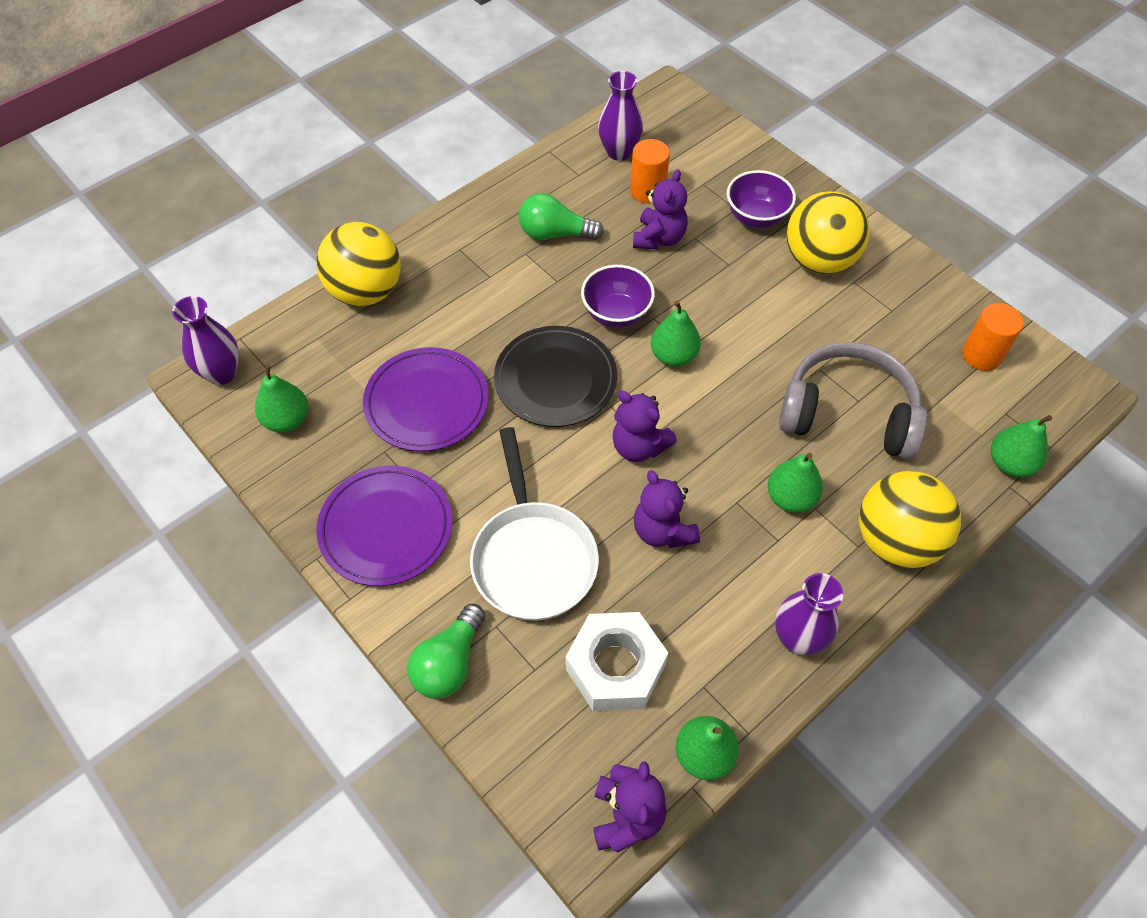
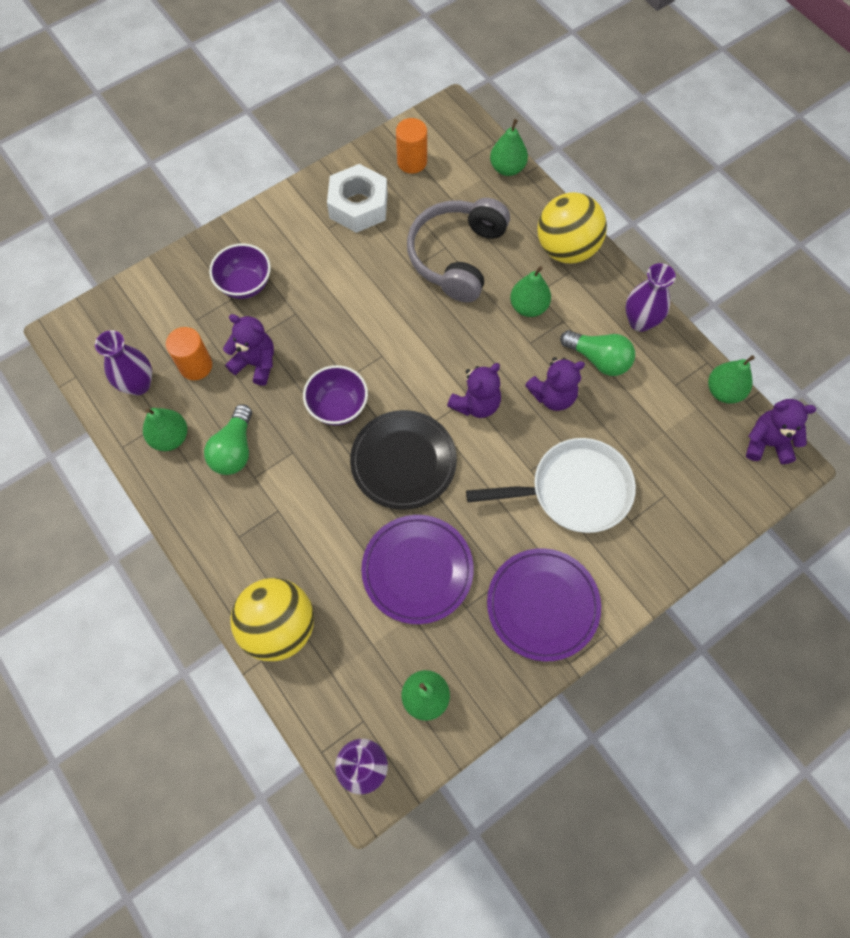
camera: 85 degrees left, 10 degrees up
green light bulb [407,604,485,699] -> green light bulb moved to [560,330,635,376]
white nut [565,612,668,711] -> white nut moved to [327,164,388,233]
green pear [651,300,701,367] -> green pear moved to [143,408,187,451]
yellow ball [786,191,870,274] -> none

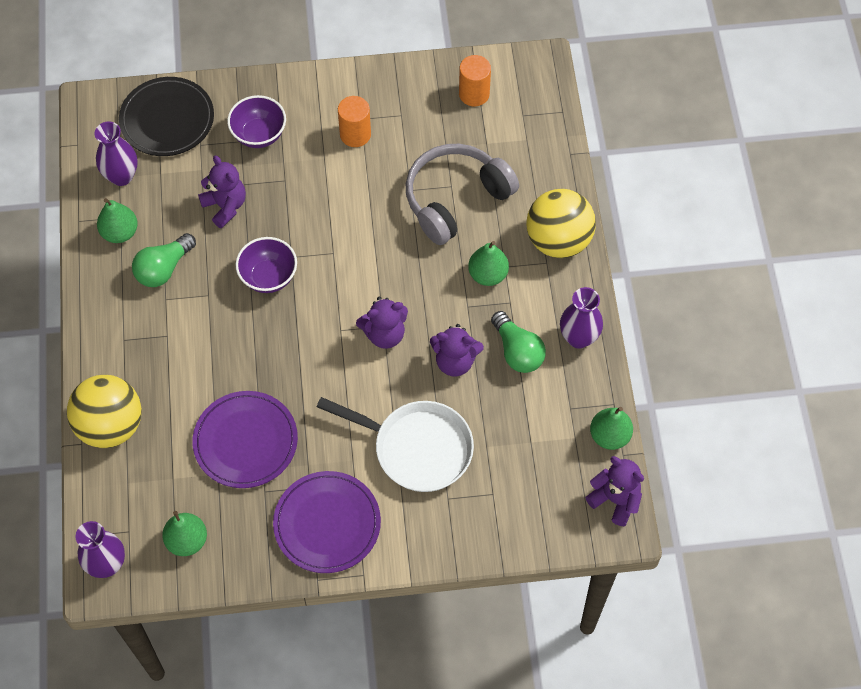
camera: 30 degrees right, 5 degrees down
orange cylinder [166,327,212,380] -> orange cylinder moved to [338,96,371,147]
white nut [327,164,388,233] -> none
black plate [350,410,457,510] -> black plate moved to [119,77,214,156]
green pear [490,119,528,176] -> none

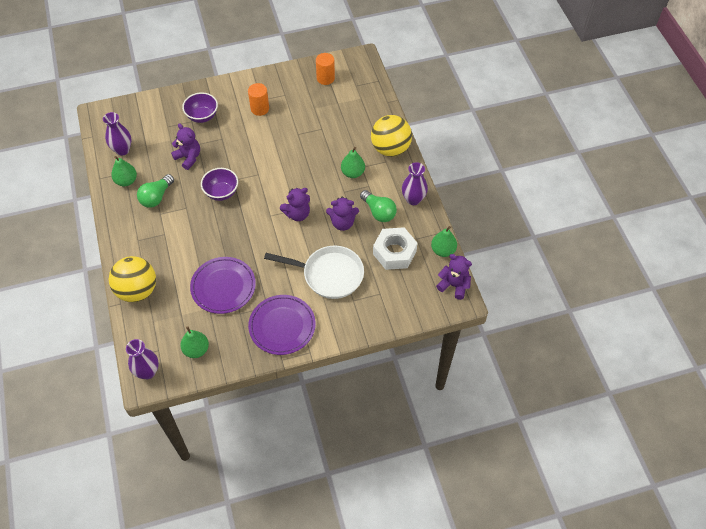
camera: 10 degrees left, 5 degrees down
black plate [119,77,214,156] -> none
grey headphones [406,144,519,245] -> none
none -> white nut [373,227,417,270]

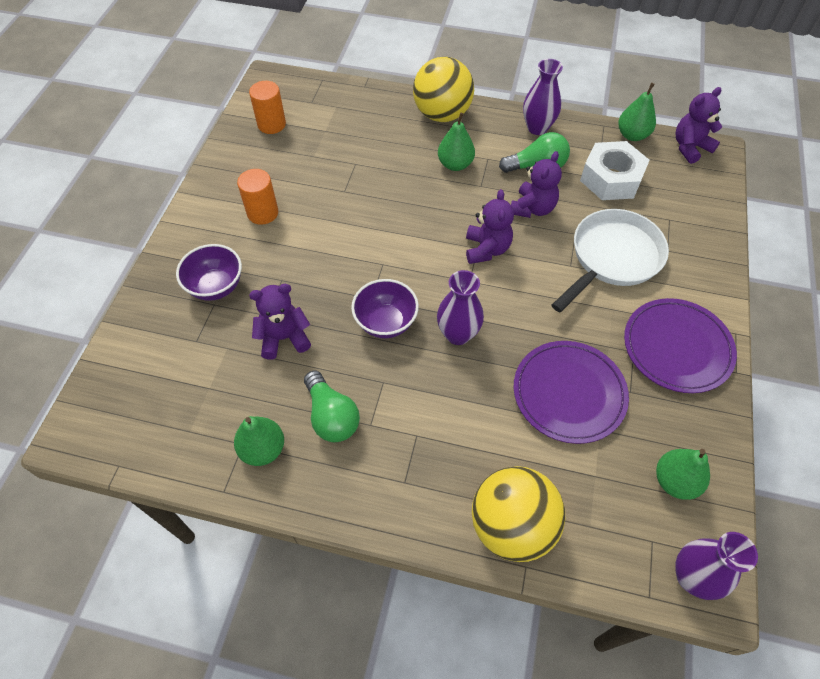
camera: 60 degrees left, 0 degrees up
purple vase [103,112,131,156] -> purple vase moved to [437,270,484,345]

